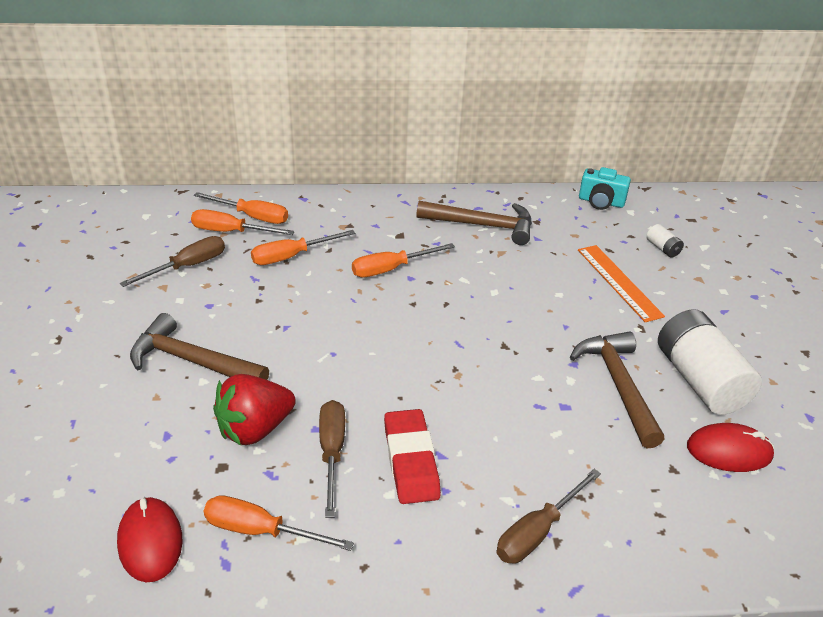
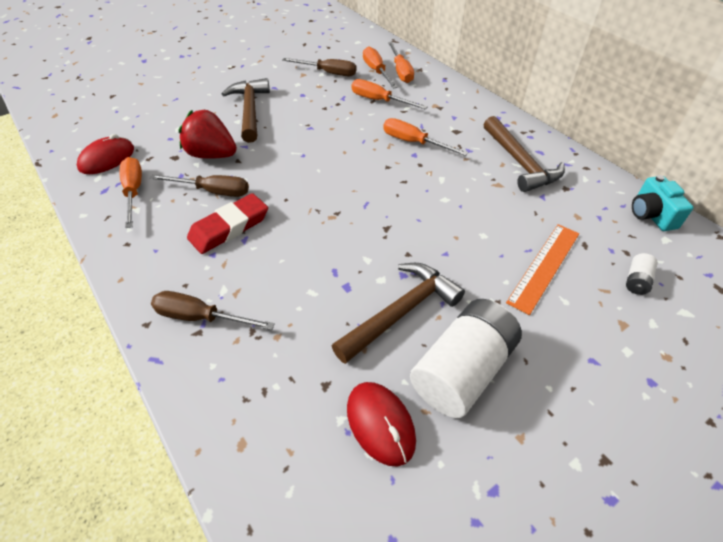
camera: 60 degrees right, 10 degrees up
brown screwdriver [319,400,345,518] -> brown screwdriver turned 45 degrees clockwise [150,174,249,197]

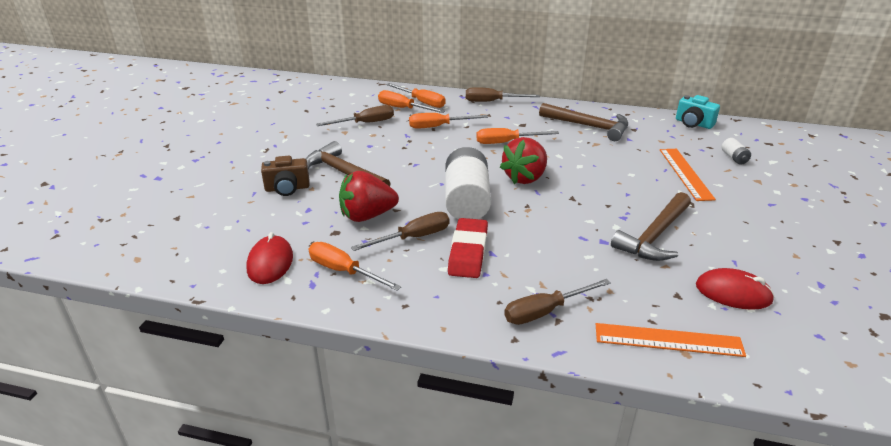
camera: 40 degrees left, 15 degrees down
brown hammer [332,263,465,364] -> brown hammer turned 150 degrees counterclockwise [611,192,691,261]
white battery [410,299,522,418] -> white battery moved to [445,147,491,220]
none -> brown camera [261,156,309,196]
none -> brown screwdriver [466,87,540,102]
none -> red strawberry [500,137,547,184]
none -> orange ruler [596,323,746,357]

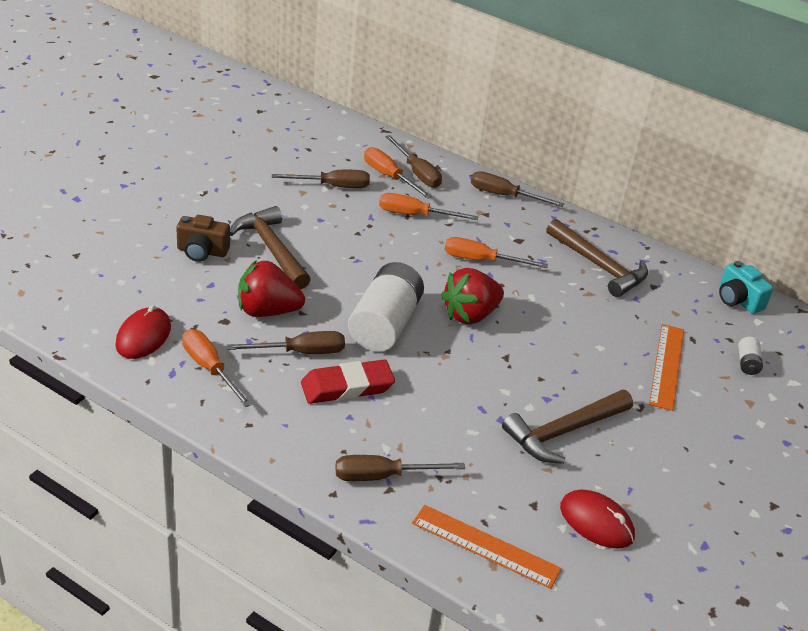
camera: 15 degrees right, 5 degrees up
orange screwdriver [386,83,446,108] -> brown screwdriver [385,135,442,188]
red eraser [448,218,488,278] -> red eraser turned 45 degrees clockwise [301,360,395,404]

